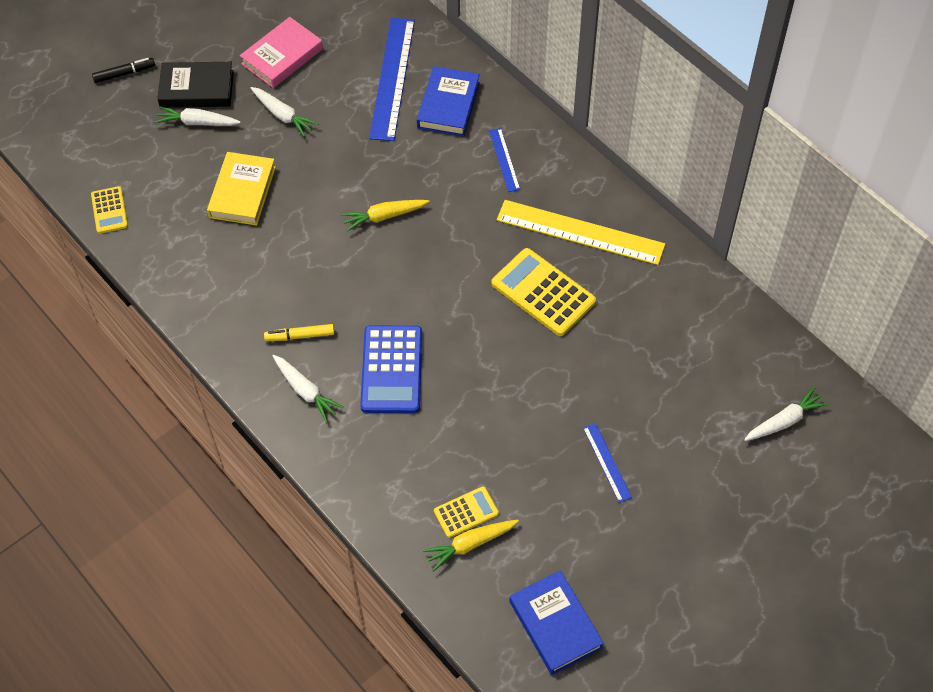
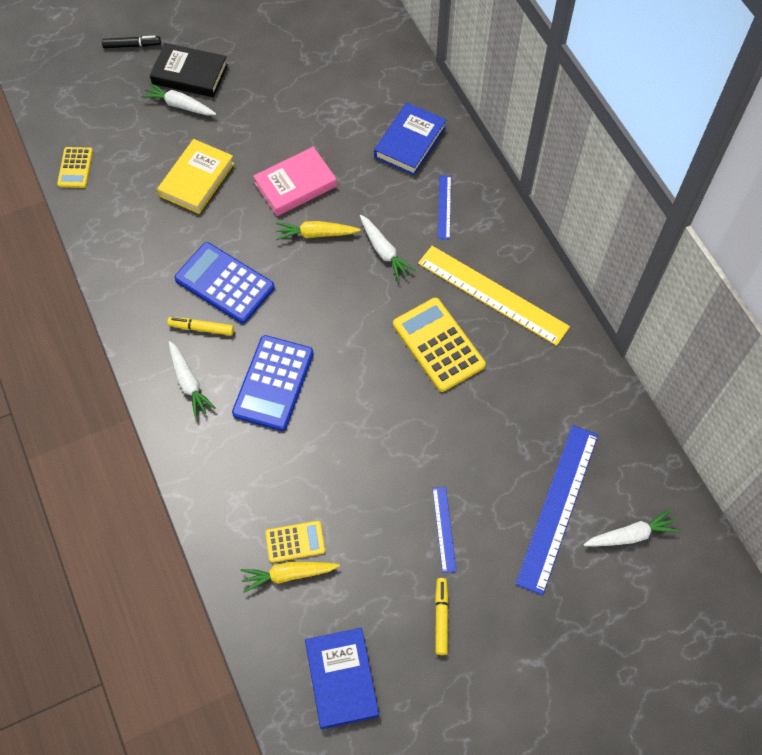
camera: 15 degrees right, 5 degrees up
pink book [240,17,323,88] -> pink book moved to [253,147,337,216]
white carrot [251,87,318,137] -> white carrot moved to [360,215,416,281]
blue ruler [369,18,415,141] -> blue ruler moved to [515,425,598,595]
none -> blue calculator [174,242,275,323]
none -> yellow marker [435,578,448,655]

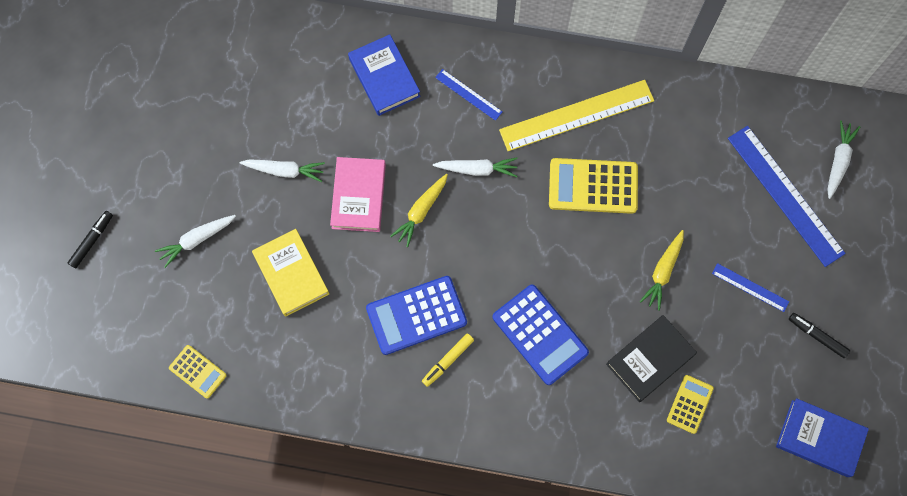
camera: 55 degrees left, 10 degrees up
black book [150,43,228,97] -> black book moved to [606,315,697,402]
white carrot [169,341,216,418] -> white carrot moved to [240,159,325,182]
yellow carrot [240,562,340,593] -> yellow carrot moved to [640,230,684,311]
yellow marker [435,578,448,655] -> black marker [789,313,850,358]

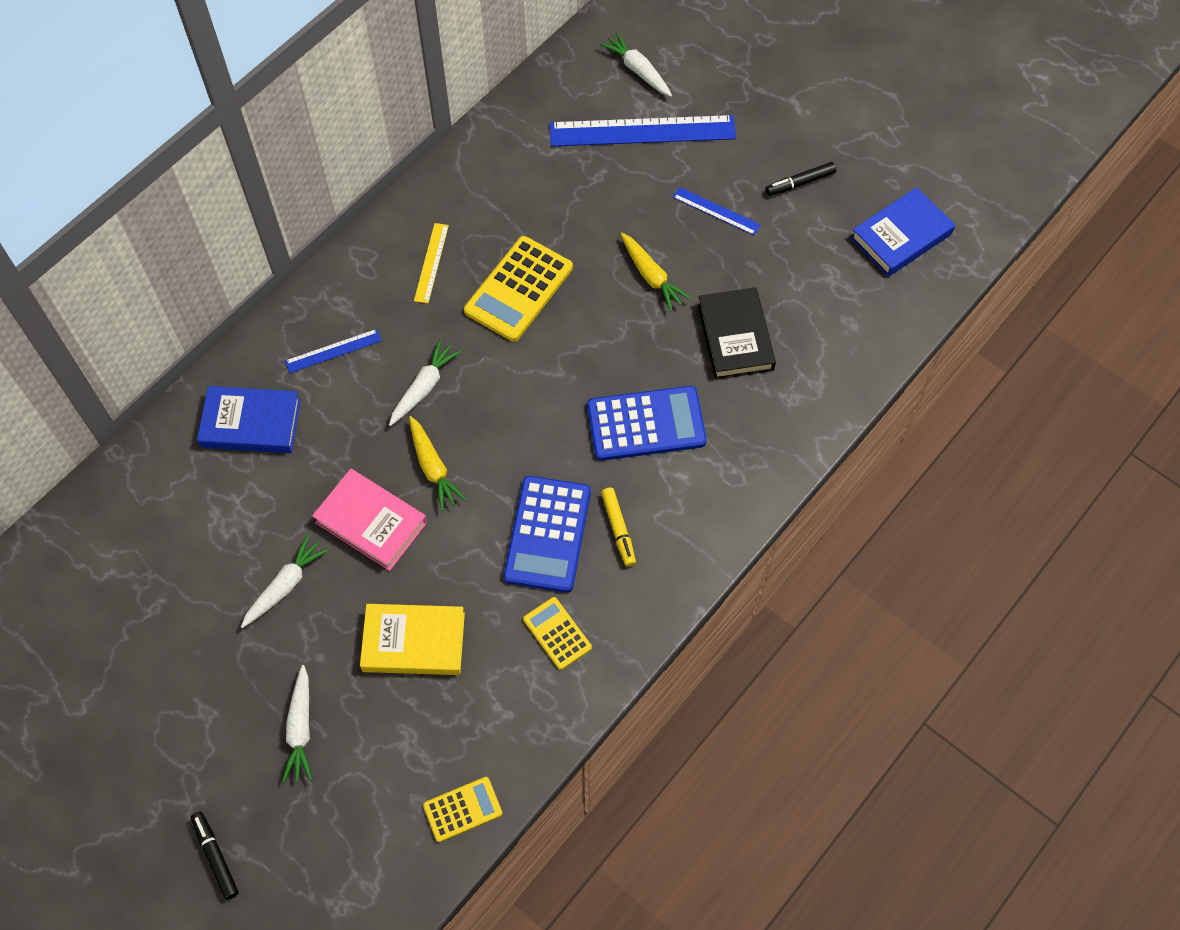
camera: 60 degrees left, 10 degrees down
yellow ruler [499,80,654,151] -> yellow ruler [414,223,449,303], size x0.49
yellow calculator [667,375,714,434] -> yellow calculator moved to [523,597,592,670]
blue ruler [712,263,789,312] -> blue ruler turned 60 degrees clockwise [673,187,761,235]

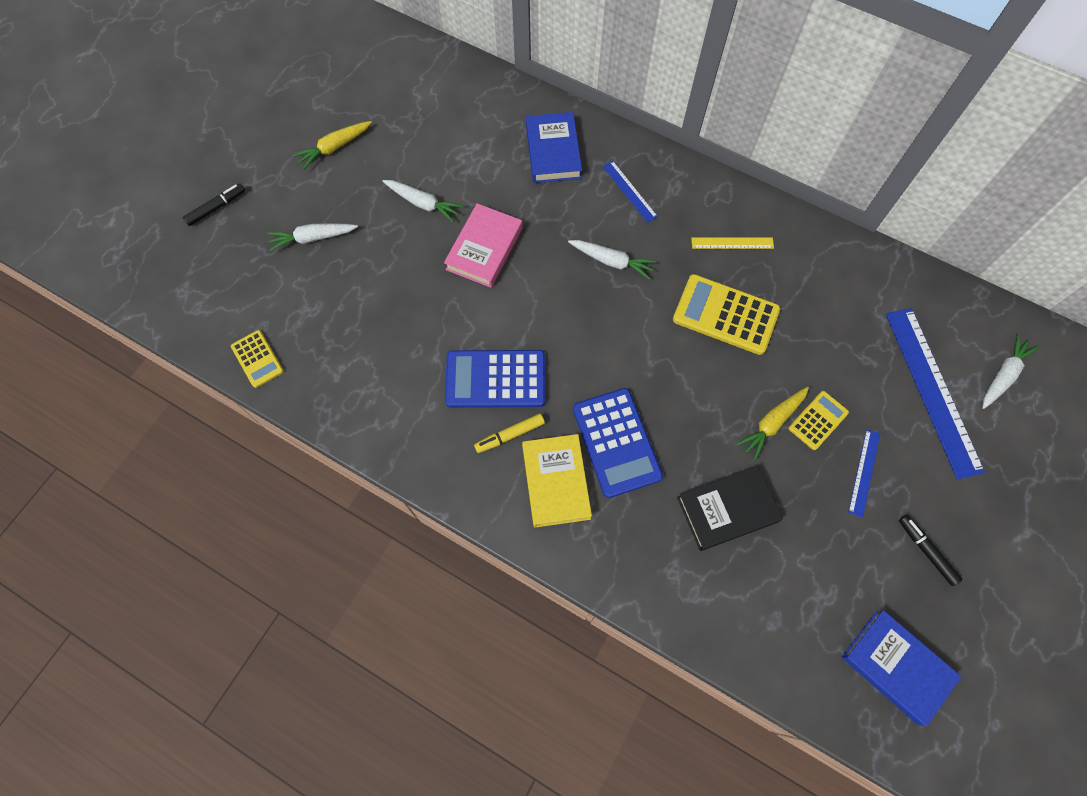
camera: 80 degrees right, 5 degrees up
yellow book [360,604,465,675] -> yellow book moved to [522,434,592,528]
yellow carrot [409,416,466,511] -> yellow carrot moved to [293,121,372,169]
yellow calculator [523,597,592,670] -> yellow calculator moved to [788,391,849,450]

